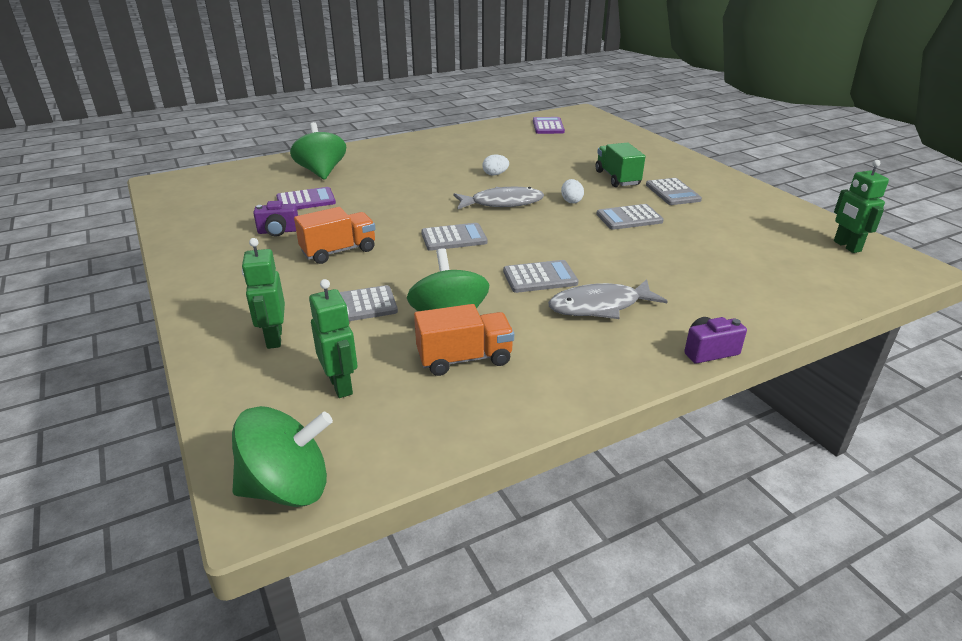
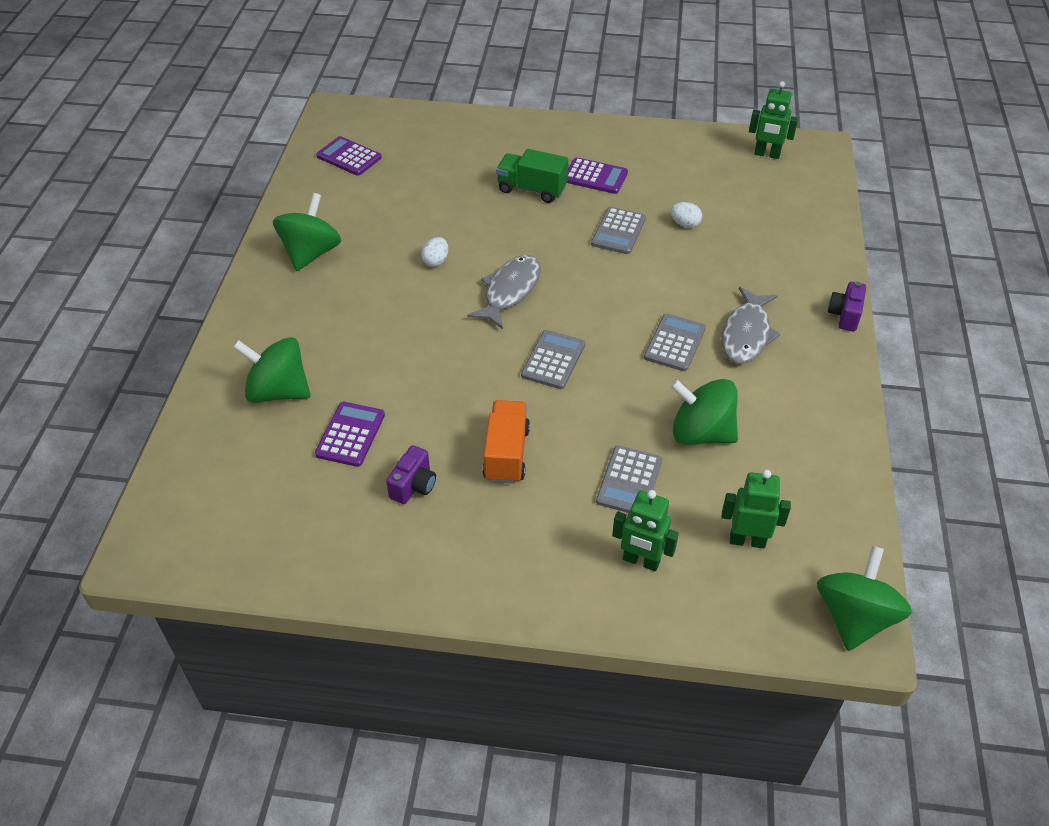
camera: 55 degrees left, 15 degrees up
orange truck [414,304,514,376] -> none
white egg [561,179,584,203] -> white egg moved to [670,202,702,228]
grey calculator [646,178,702,205] -> purple calculator [567,157,628,194]
none -> green spinning top [273,193,341,271]

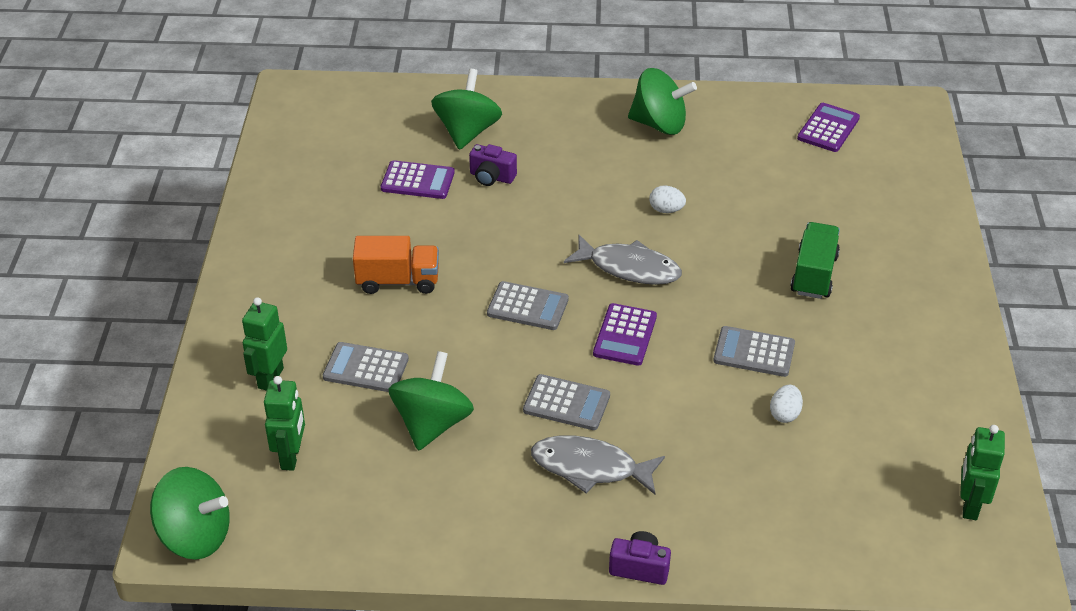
camera: 85 degrees right, 5 degrees down
purple camera [386,445,436,504] -> purple camera moved to [469,144,517,186]
purple calculator [567,157,628,194] -> purple calculator moved to [593,303,657,366]

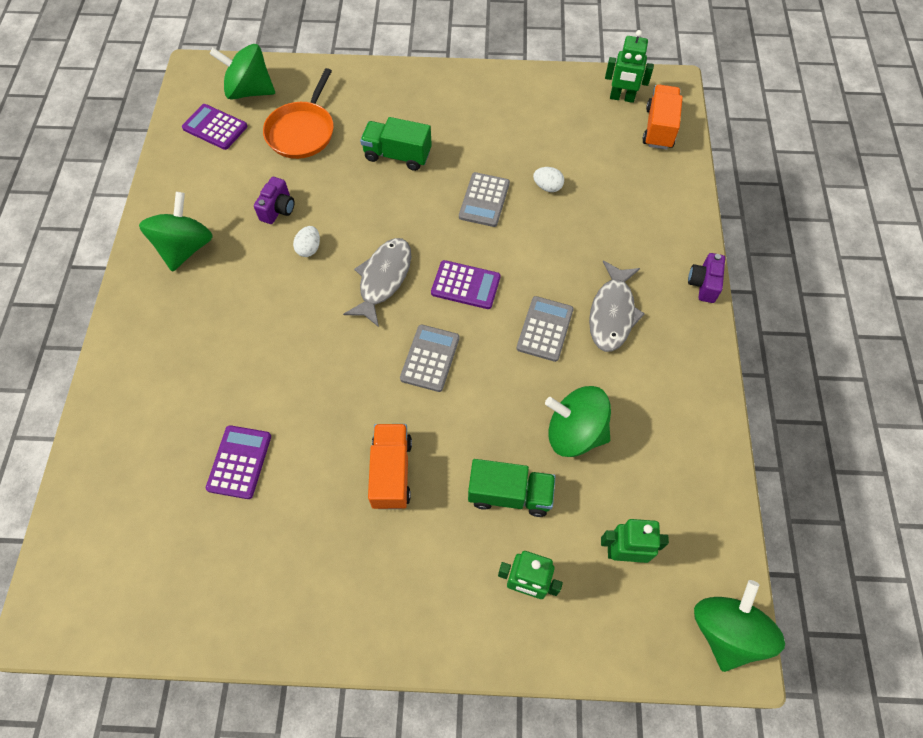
camera: 90 degrees left, 20 degrees up
grey calculator [323,342,409,392] -> green truck [468,459,556,517]
green spinning top [431,69,502,150] -> green spinning top moved to [209,44,275,100]
purple camera [469,144,517,186] -> purple camera moved to [254,177,294,224]
none -> orange pan [263,68,334,159]
none -> orange truck [642,84,683,150]

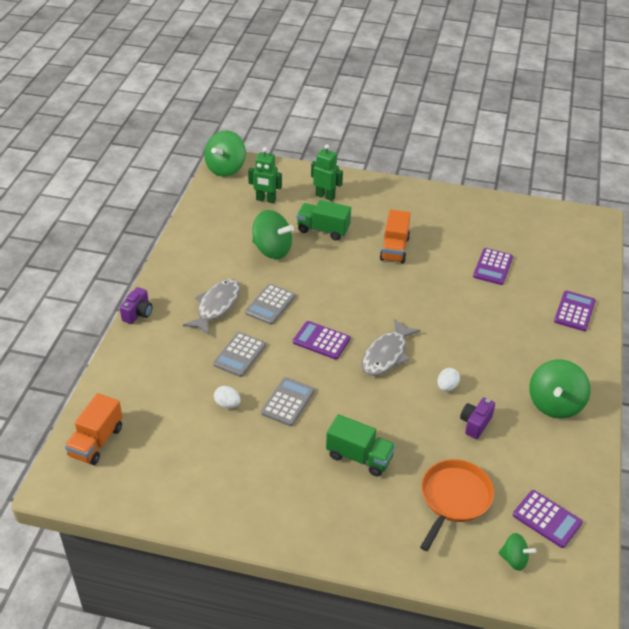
camera: 170 degrees left, 20 degrees down
green spinning top [209,44,275,100] -> green spinning top [499,533,536,571], size x0.54
grey calculator [400,325,460,392] -> grey calculator moved to [213,332,266,377]
green robot [605,30,654,103] -> none
none -> purple calculator [554,291,596,331]

